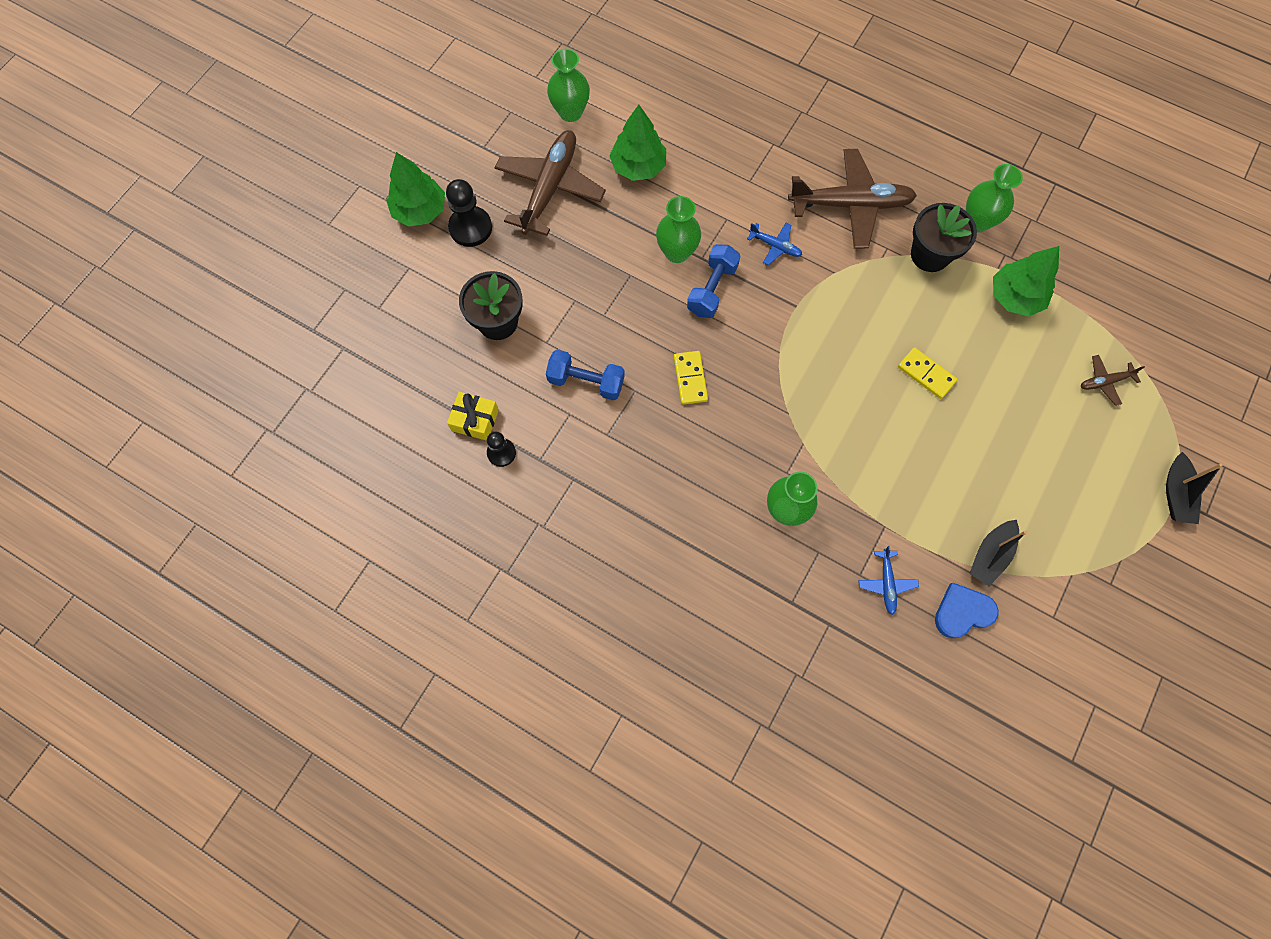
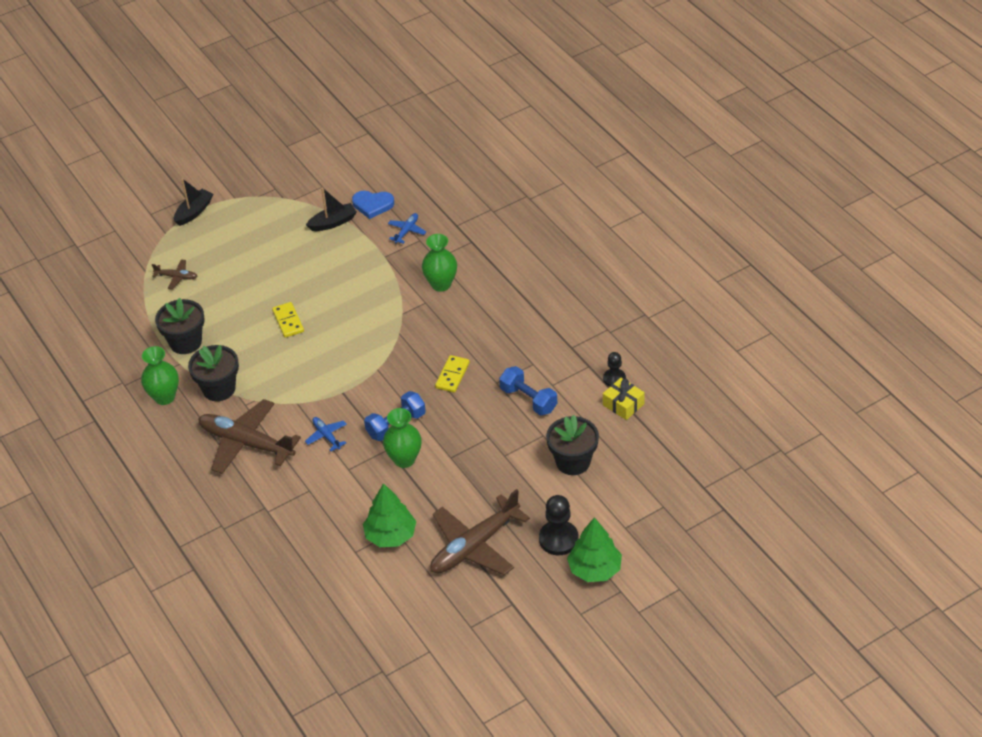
camera: 150 degrees left, 25 degrees down
green vase [547,49,590,122] -> none
green tree [993,246,1059,316] -> black flower pot [155,298,205,354]

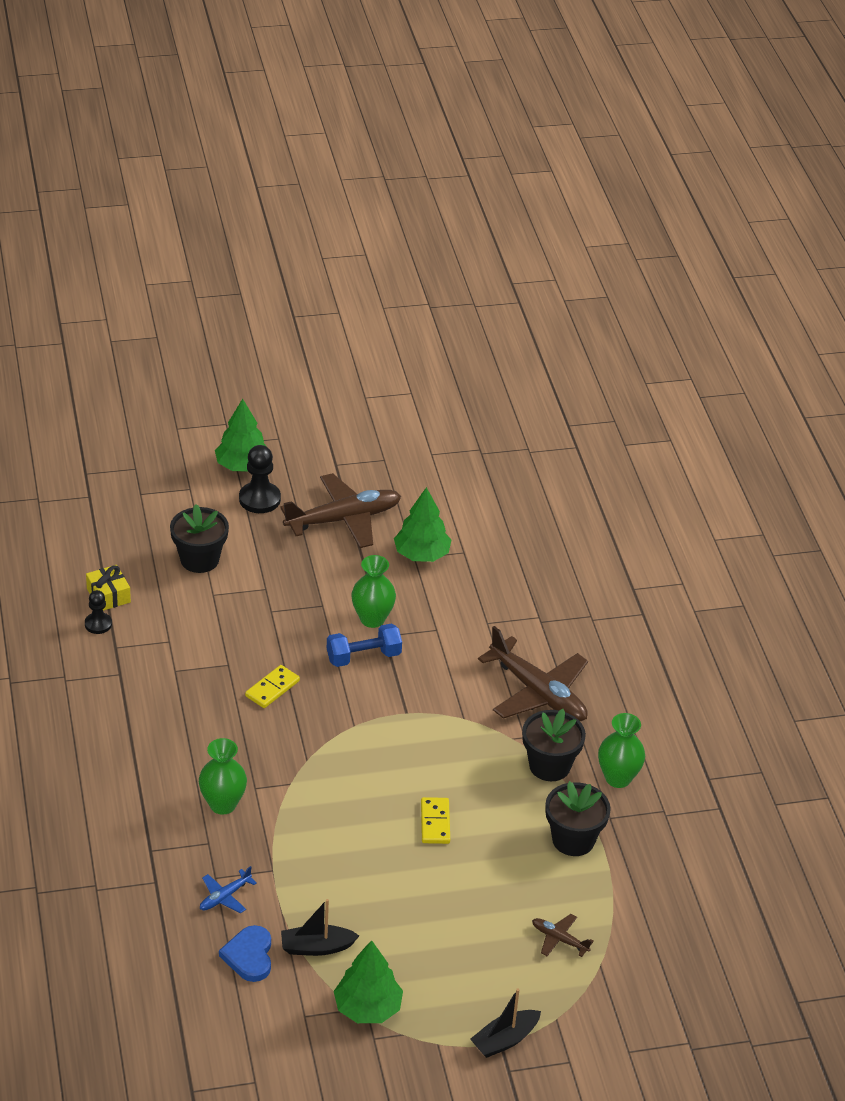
camera: 165 degrees left, 5 degrees down
blue plane [305,417,347,451] -> none
blue heart [352,191,394,219] -> blue heart turned 120 degrees counterclockwise [219,925,271,982]
blue dumbbell [499,366,557,416] -> none
none -> green tree [334,940,403,1023]

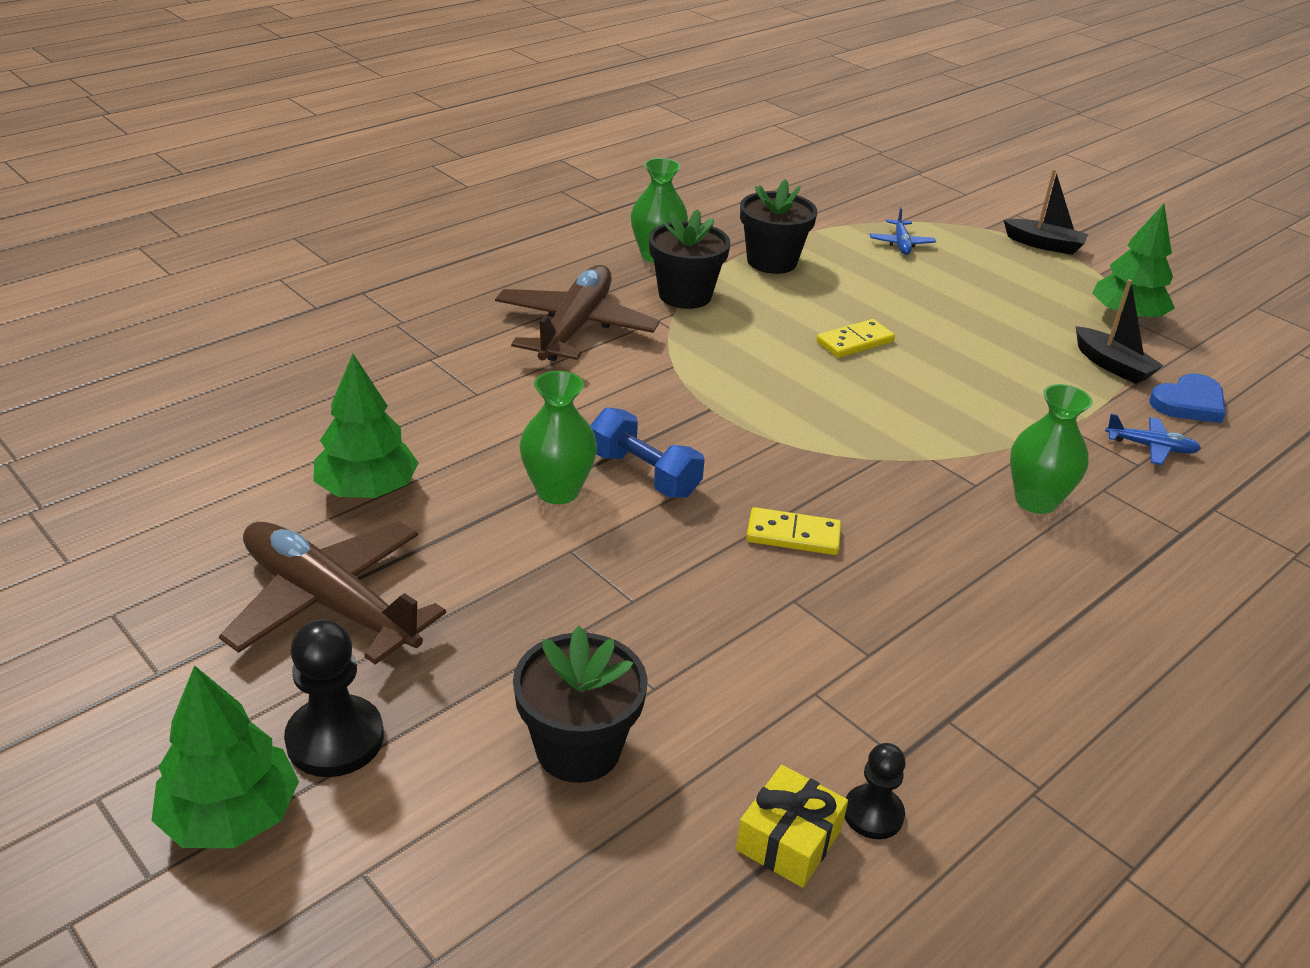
camera: 120 degrees left, 5 degrees down
brown plane [532,914,594,957] -> blue plane [870,207,936,255]

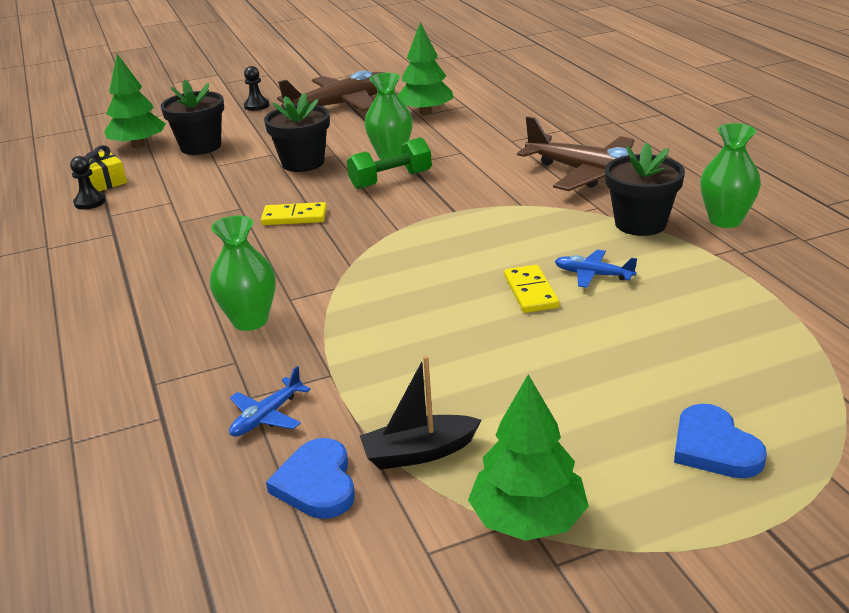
camera: 115 degrees right, 5 degrees down
green tree [151,665,299,848] -> green tree moved to [104,54,166,148]
black pawn [284,619,384,777] -> black pawn [244,66,269,111], size x0.61
blue dumbbell [590,407,705,498] -> green dumbbell [347,137,432,189]
black flower pot [740,179,817,274] -> black flower pot moved to [264,92,330,172]
yellow domino [746,507,841,555] -> yellow domino turned 60 degrees clockwise [261,202,327,225]
blue plane [870,207,936,255] -> blue plane moved to [555,249,637,288]
black boat [1004,169,1088,255] -> none
none -> blue heart [674,404,767,478]

